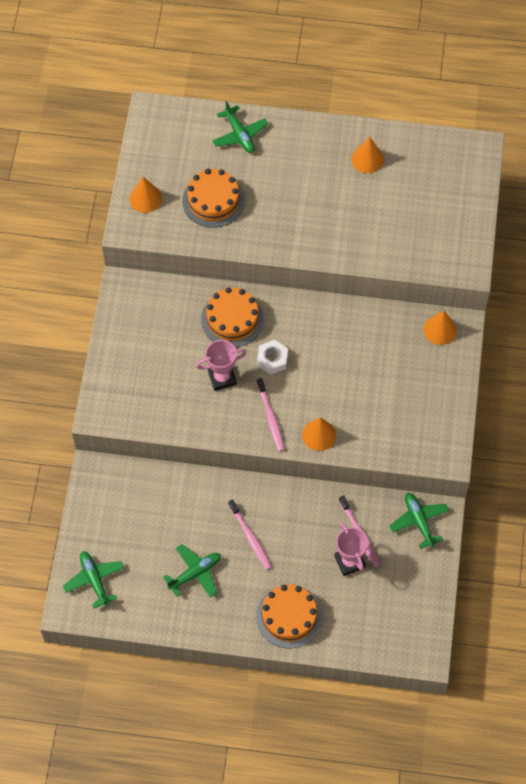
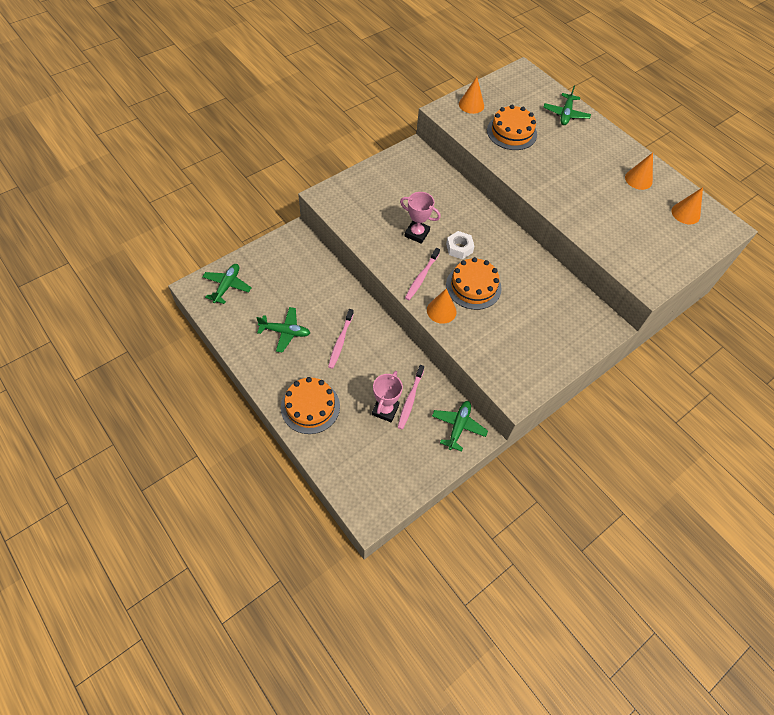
camera: 40 degrees right, 5 degrees down
orange cake [201,287,264,347] -> orange cake moved to [446,257,502,310]
orange cone [424,311,457,345] -> orange cone moved to [672,187,703,224]

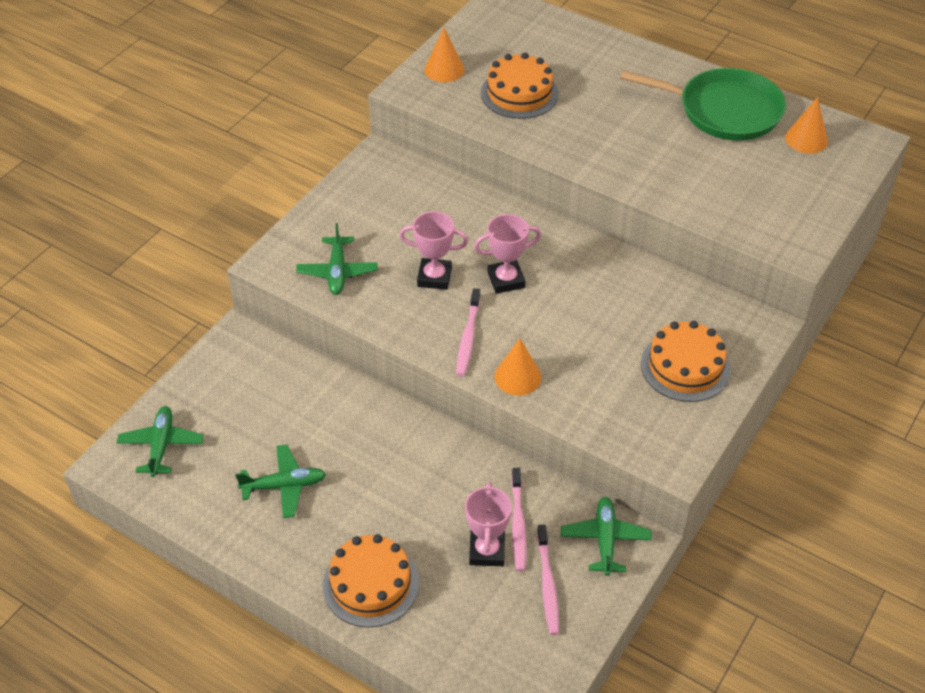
camera: 15 degrees left, 10 degrees down
pink toothbrush [328,309,354,369] -> pink toothbrush moved to [537,525,559,635]
white nut [446,231,474,259] -> pink trophy [474,214,541,294]
orange cake [446,257,502,310] -> orange cake moved to [641,321,731,402]
green plane [543,86,591,125] -> green plane moved to [296,223,378,295]
orange cone [625,153,653,190] -> green pan [620,68,786,140]

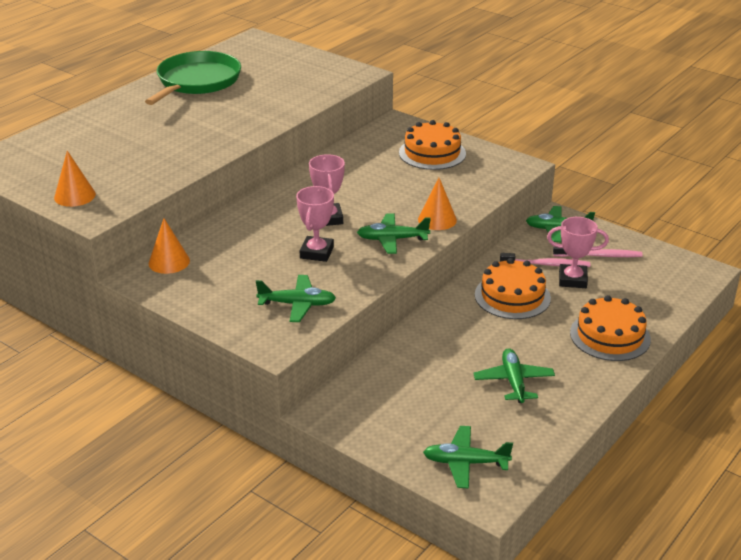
camera: 85 degrees left, 15 degrees down
pink toothbrush [456,288,481,377] -> green plane [357,214,431,254]
orange cake [481,53,559,119] -> orange cake moved to [475,258,551,319]
orange cone [785,97,828,154] -> orange cone moved to [149,218,190,274]

